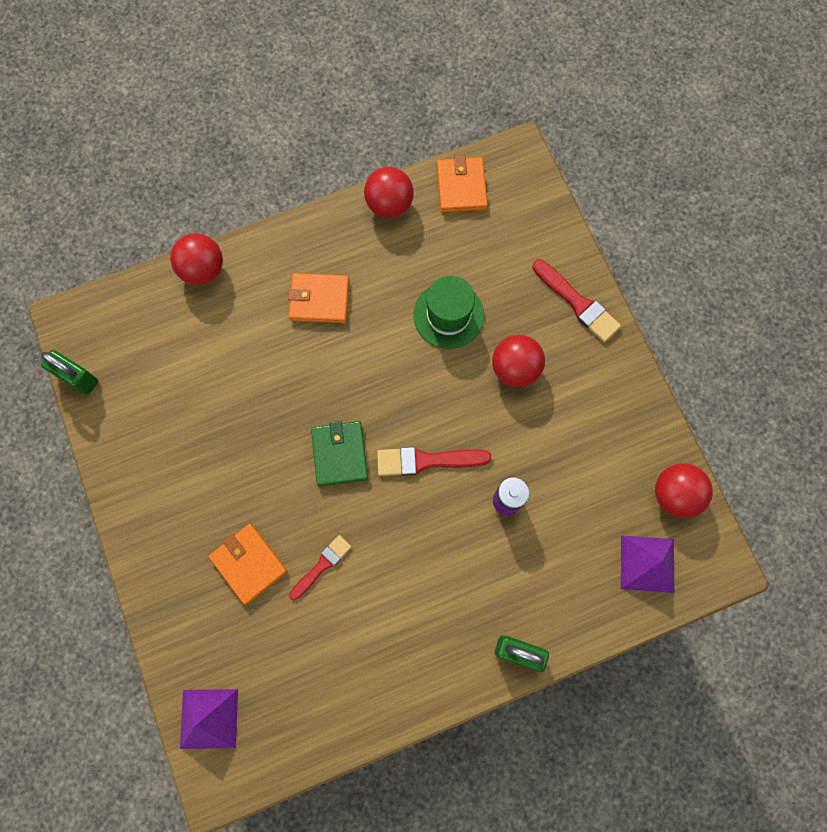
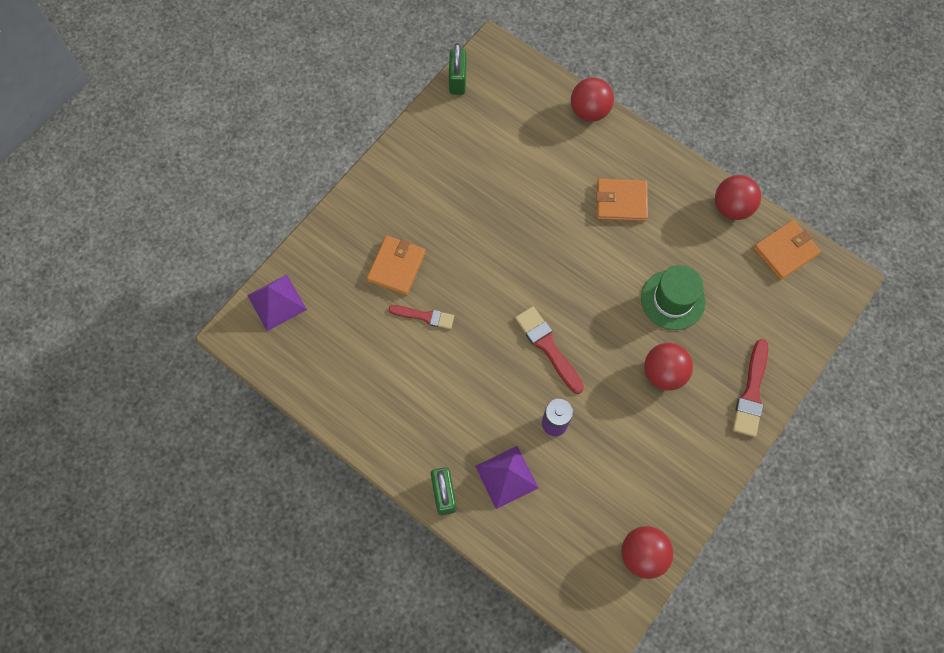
camera: 60 degrees right, 5 degrees down
orange wallet [288,273,349,323] -> orange wallet turned 60 degrees counterclockwise [597,179,648,221]
green wallet [311,421,368,486] -> none
purple pyramid [621,535,674,593] -> purple pyramid moved to [475,446,539,509]

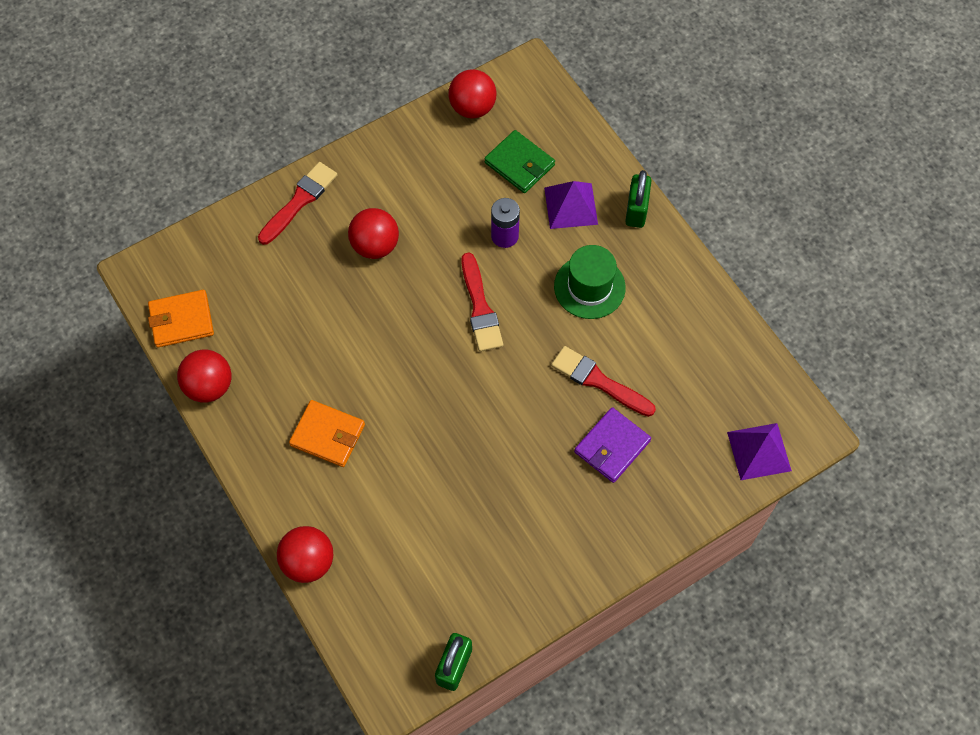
camera: 160 degrees left, 5 degrees down
orange wallet [367,236,426,295] -> purple wallet [574,407,651,483]
red brush [389,305,454,329] -> red brush [551,346,656,417], size x1.50
green hat [641,265,705,330] -> green hat moved to [554,245,626,319]
none -> green wallet [484,130,555,193]

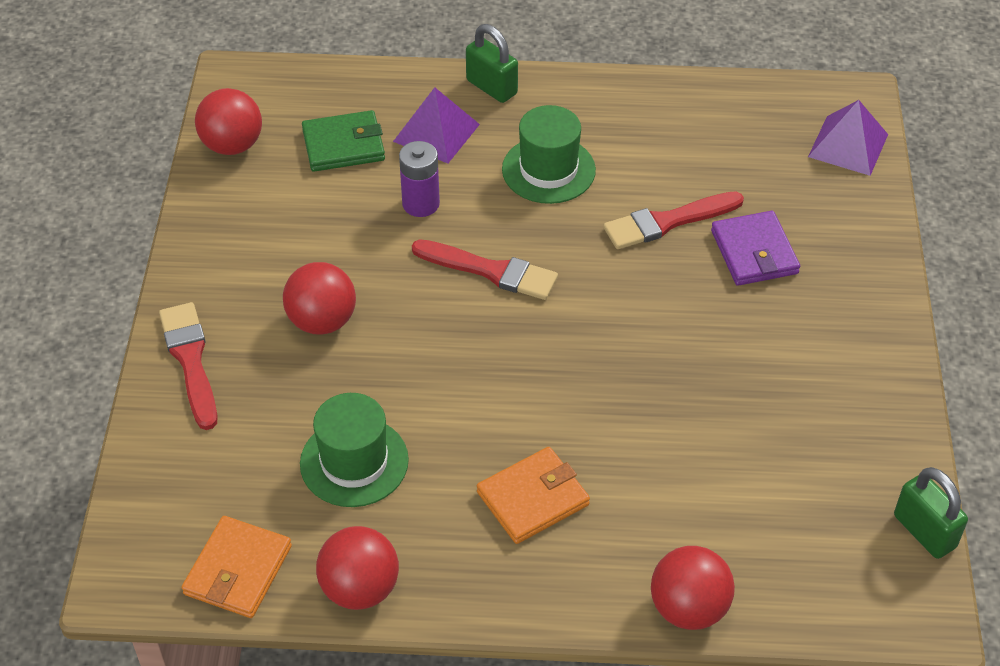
camera: 55 degrees left, 15 degrees down
none -> green hat [300,393,409,507]

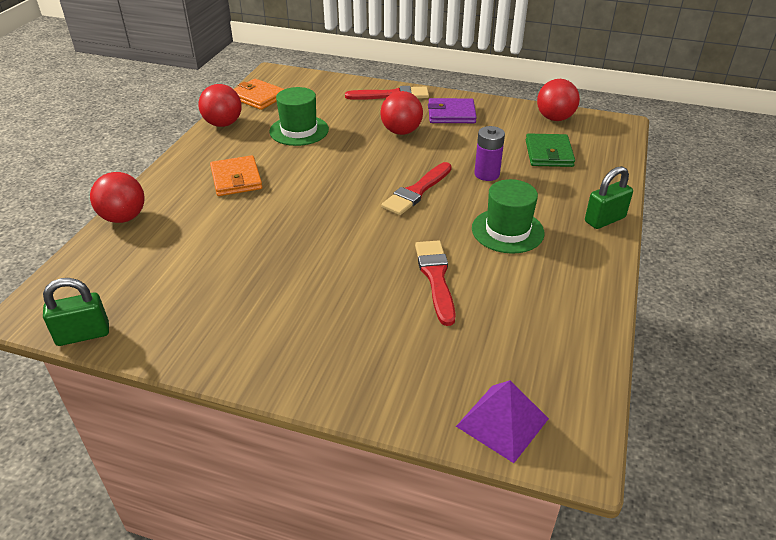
camera: 105 degrees right, 10 degrees down
purple pyramid [393,87,480,163] -> none
purple wallet [711,211,800,286] -> purple wallet moved to [428,98,477,123]

